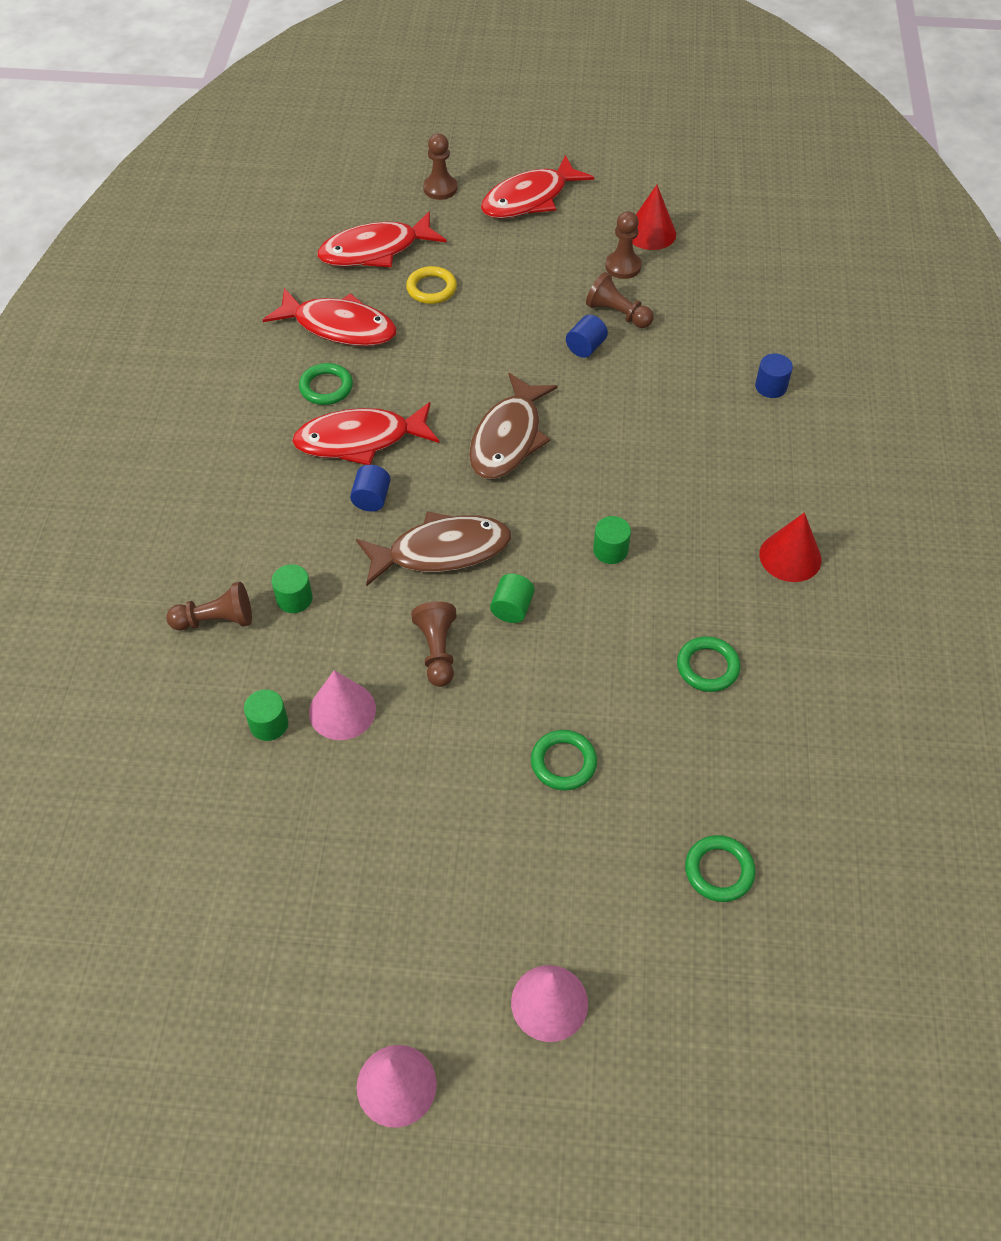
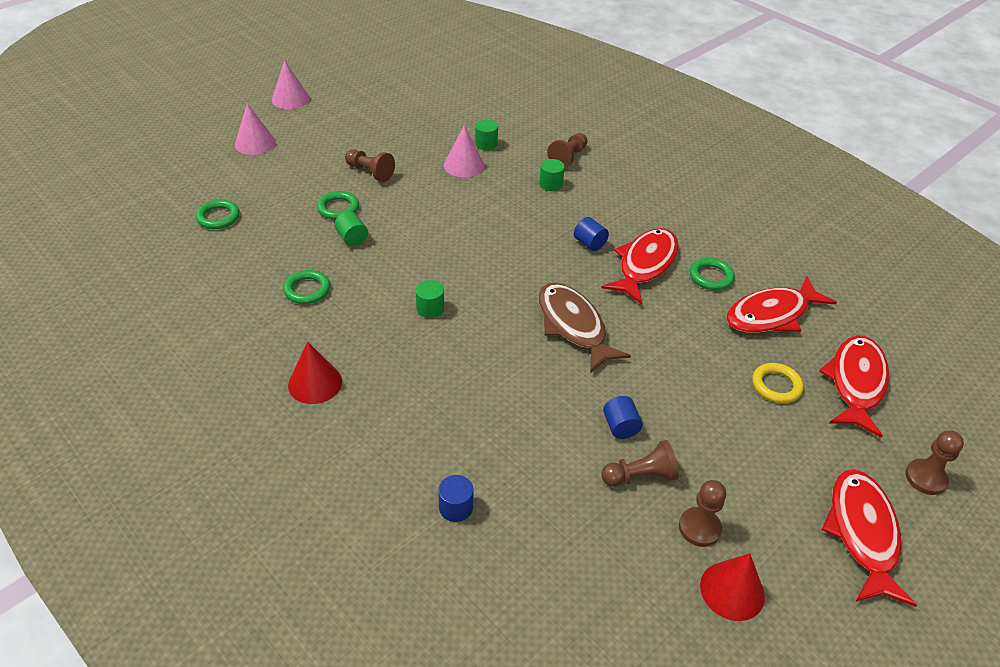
camera: 130 degrees right, 10 degrees down
brown fish [356,511,511,586] -> none
brown pawn [411,601,457,687] -> brown pawn moved to [345,149,395,182]
green cylinder [490,574,535,623] -> green cylinder moved to [334,211,368,246]

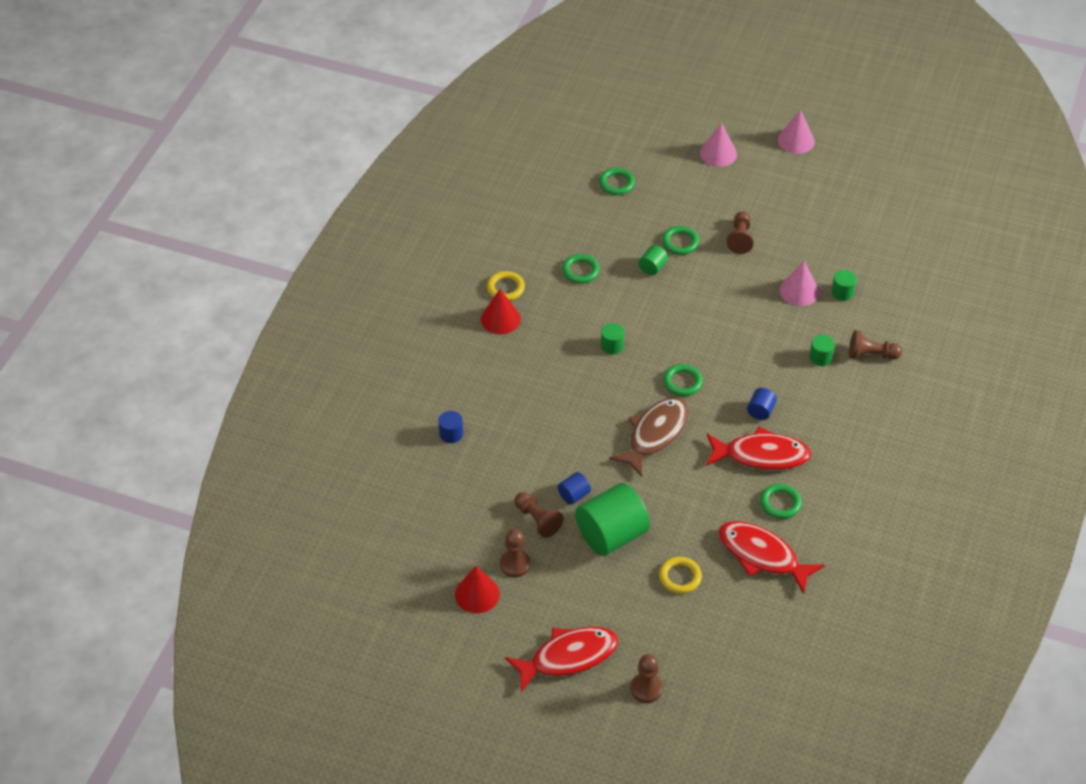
camera: 65 degrees right, 5 degrees up
red fish [819,335,889,438] -> none
none -> yellow ring [487,271,525,301]
none -> green cylinder [575,483,650,556]
none -> green ring [663,364,703,396]

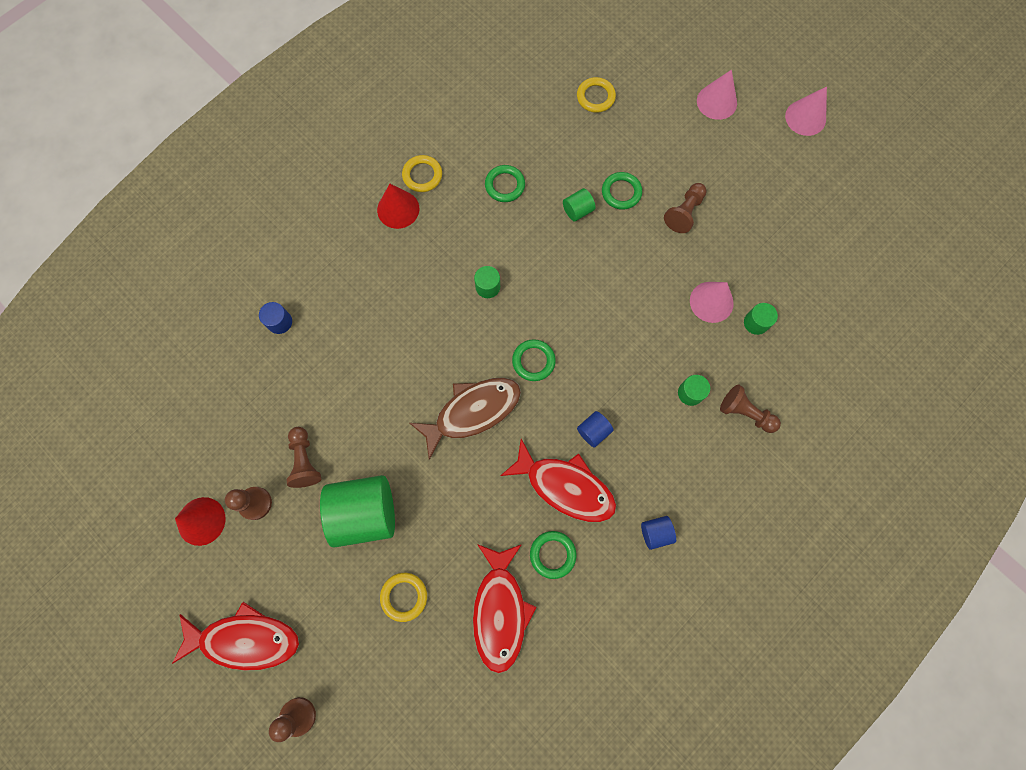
camera: 25 degrees right, 25 degrees up
blue cylinder [558,472,591,505] -> blue cylinder moved to [641,516,676,550]
green ring [599,168,635,195] -> yellow ring [577,77,616,113]
red fish [718,521,825,594] -> red fish turned 150 degrees counterclockwise [473,544,537,673]

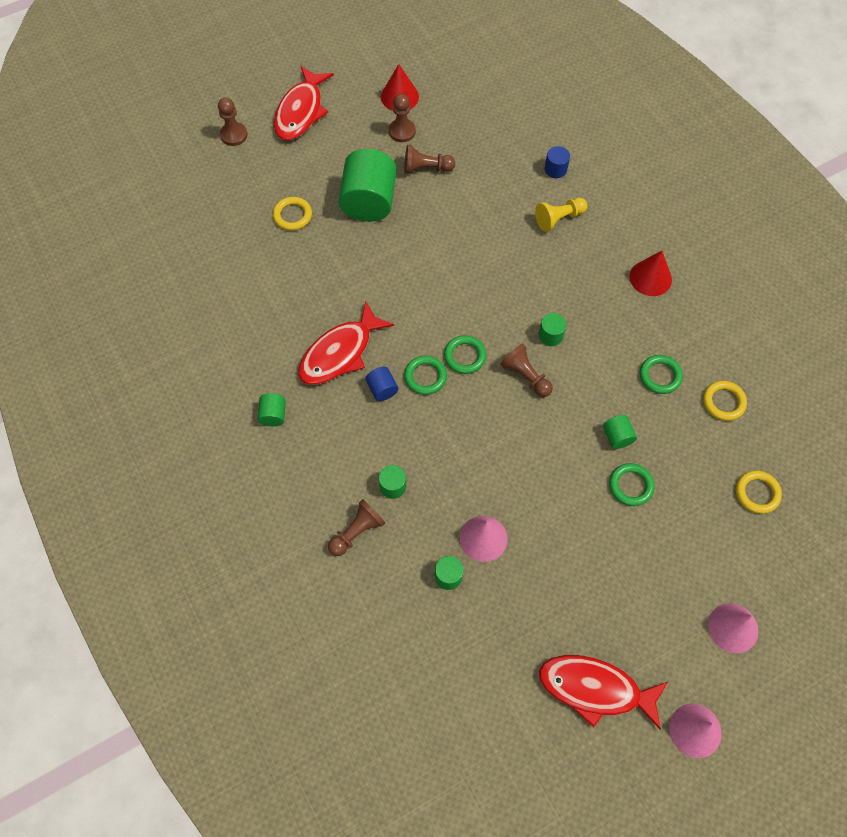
camera: 105 degrees right, 10 degrees down
yellow ring [402,155,442,192] -> yellow ring moved to [703,381,747,421]
brown fish [410,378,521,460] -> none
red fish [473,544,537,673] -> red fish moved to [539,655,668,730]
green ring [530,531,576,579] -> green ring moved to [404,356,447,395]
blue cylinder [641,516,676,550] -> green cylinder [258,393,286,426]
brown pawn [664,183,707,233] -> brown pawn moved to [500,344,553,397]
none -> yellow pawn [535,198,587,232]

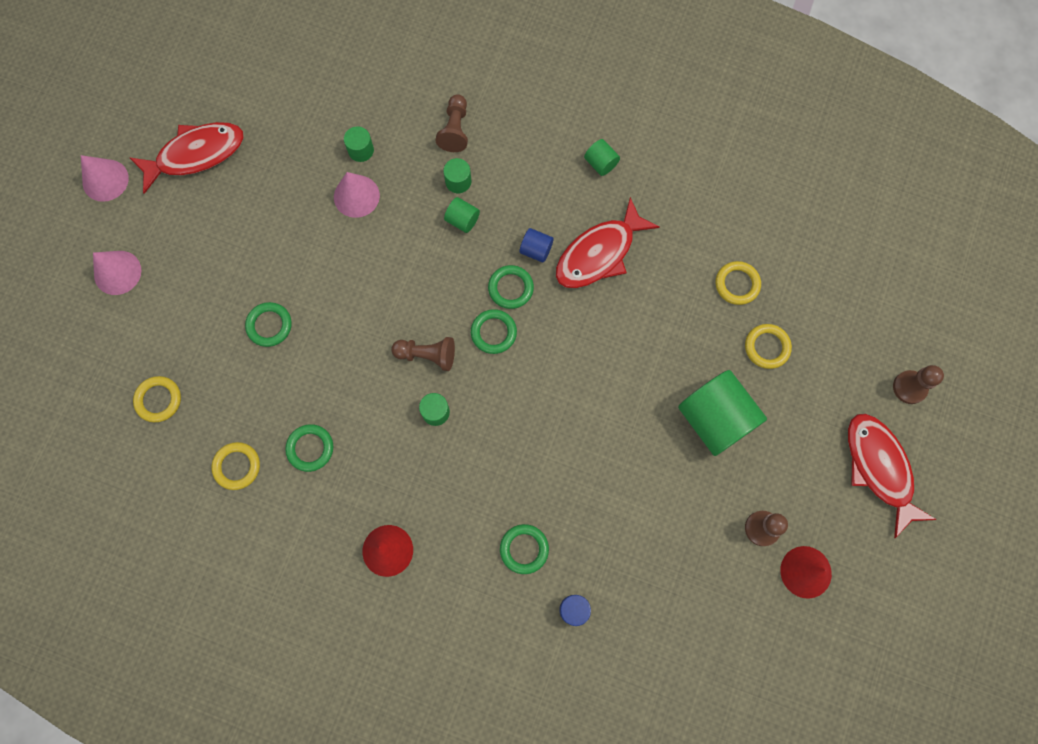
camera: 140 degrees right, 10 degrees up
red fish [298,302,394,385] -> red fish turned 135 degrees counterclockwise [556,197,660,288]
brown pawn [404,145,455,174] -> none
yellow pawn [535,198,587,232] -> green ring [500,524,549,574]
green cylinder [603,415,637,449] -> green cylinder moved to [444,197,480,233]
none -> yellow ring [715,261,761,305]

